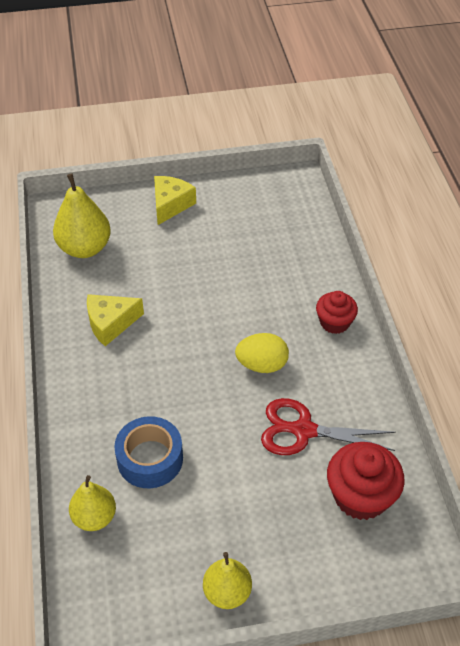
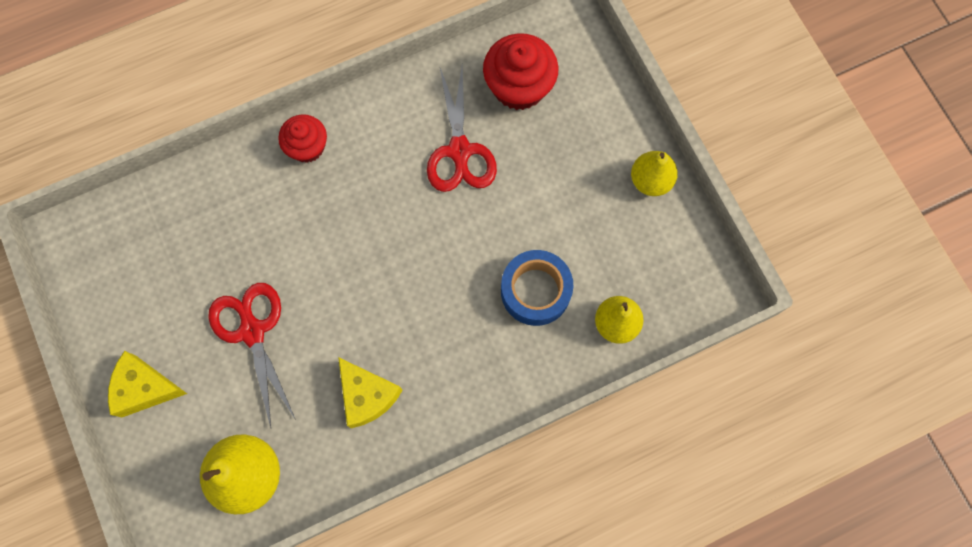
camera: 105 degrees left, 25 degrees up
yellow egg [235,333,289,373] -> none
none -> red scissors [208,283,296,428]

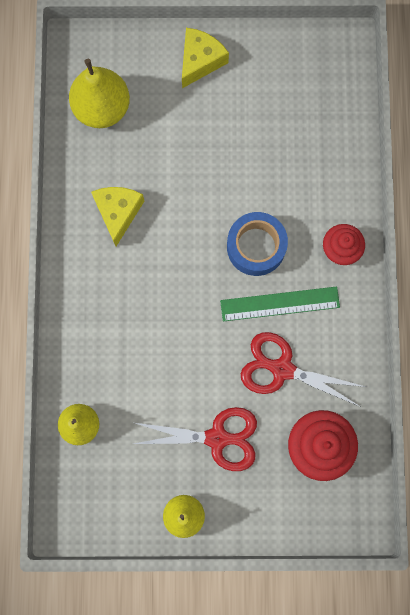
camera: 115 degrees right, 5 degrees up
red scissors [208,283,296,428] -> red scissors moved to [134,407,257,471]
yellow cheese [338,357,403,428] -> yellow cheese turned 105 degrees clockwise [91,187,144,246]
blue tape [501,250,573,326] -> blue tape moved to [227,212,288,276]
none -> green ruler [220,287,340,322]

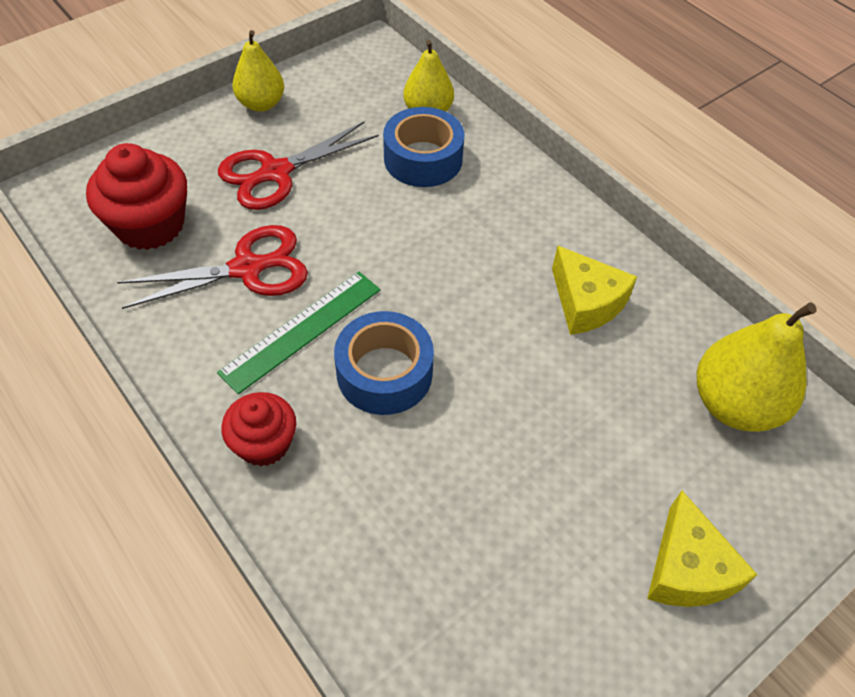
camera: 140 degrees right, 25 degrees down
none -> blue tape [383,107,465,187]

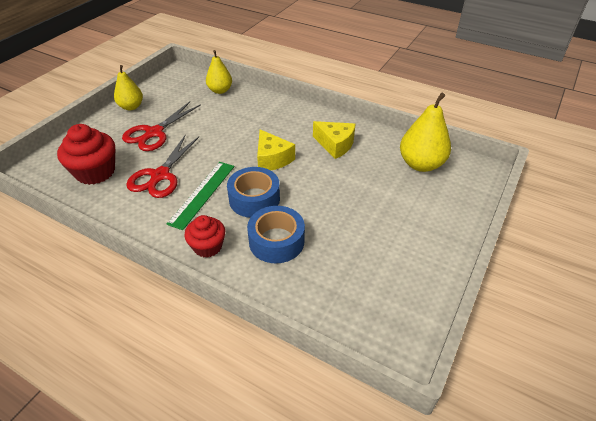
camera: 20 degrees left, 10 degrees down
red scissors [117,225,308,309] -> red scissors turned 150 degrees clockwise [126,134,199,198]
blue tape [383,107,465,187] -> blue tape moved to [247,206,305,263]
yellow cheese [647,490,757,607] -> yellow cheese moved to [257,130,295,170]

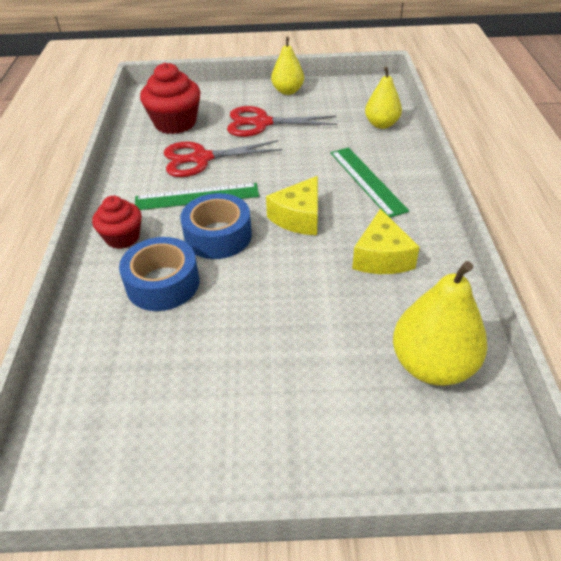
camera: 60 degrees right, 0 degrees up
none -> green ruler [331,147,409,218]

